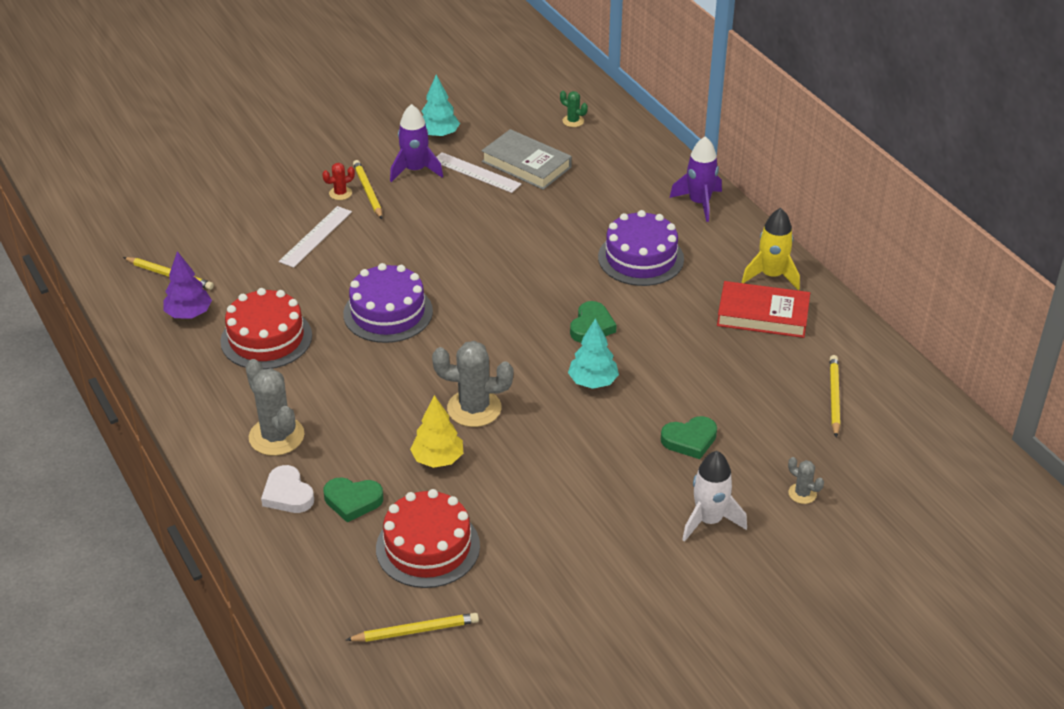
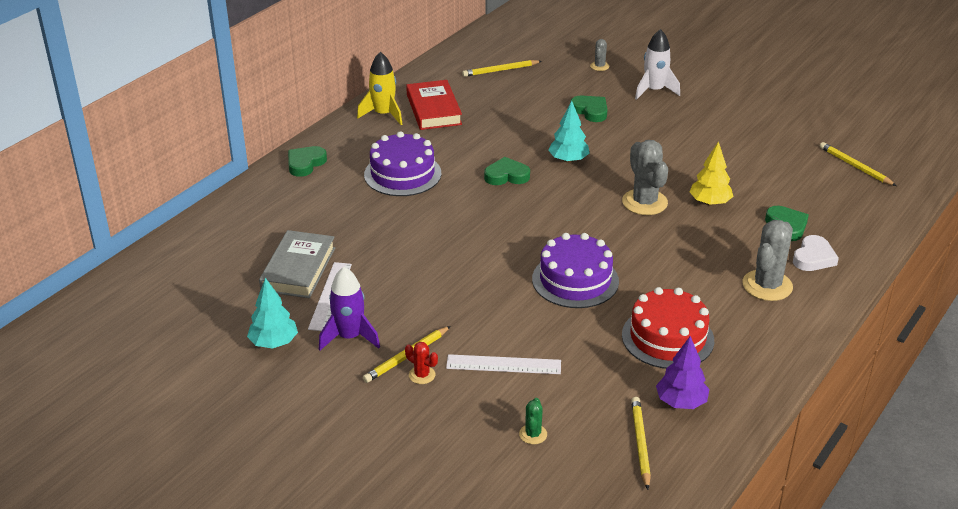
camera: 115 degrees left, 5 degrees down
red cake [376,489,480,588] -> none
green cactus [560,91,588,127] -> green cactus moved to [519,398,547,444]
purple rocket [670,136,722,222] -> green heart [288,146,327,177]

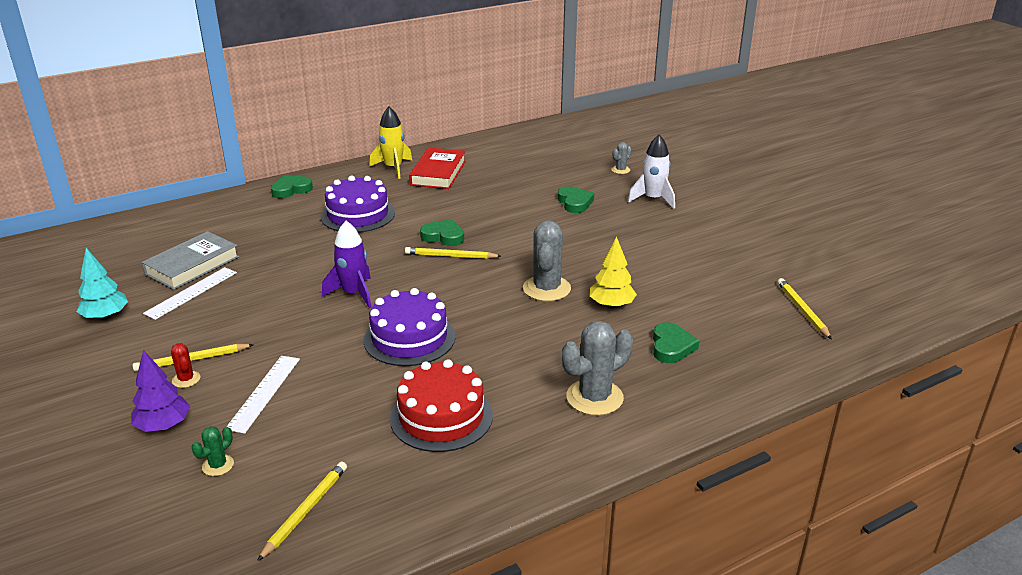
camera: 25 degrees right, 5 degrees down
purple rocket [319,267,380,350] -> purple rocket moved to [322,221,371,308]
white ruler [446,354,561,374] -> white ruler turned 75 degrees clockwise [227,356,300,434]
yellow pencil [462,60,542,77] -> yellow pencil moved to [405,247,501,259]
turquoise tree [548,101,590,163] -> none
purple tree [656,336,709,409] -> purple tree moved to [131,350,190,432]
white heart [793,235,839,271] -> none

